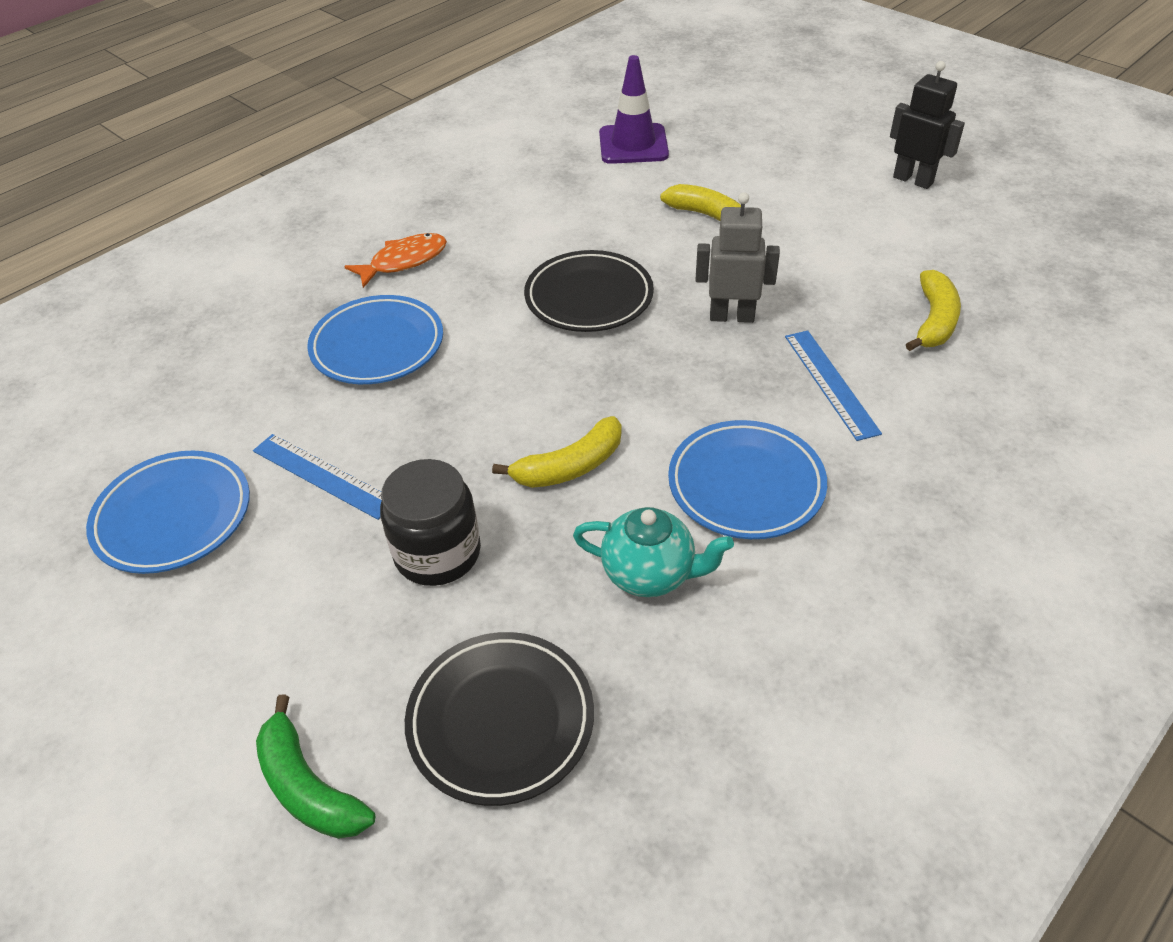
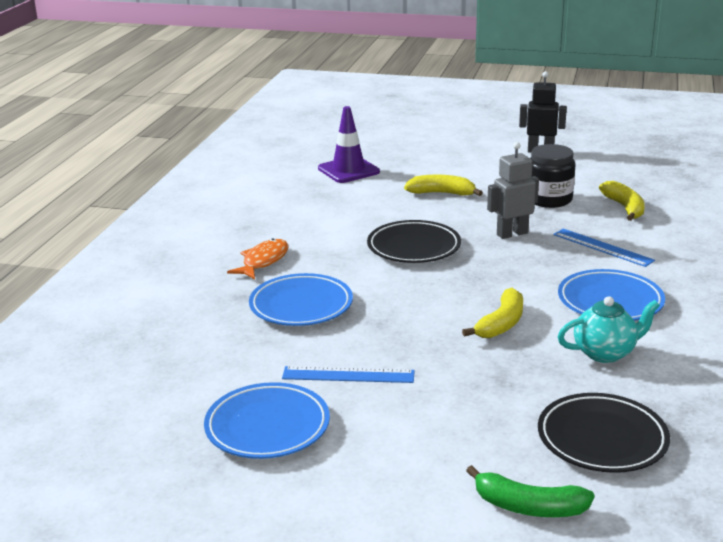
camera: 30 degrees left, 20 degrees down
black jar [380,459,481,586] -> black jar moved to [530,144,576,208]

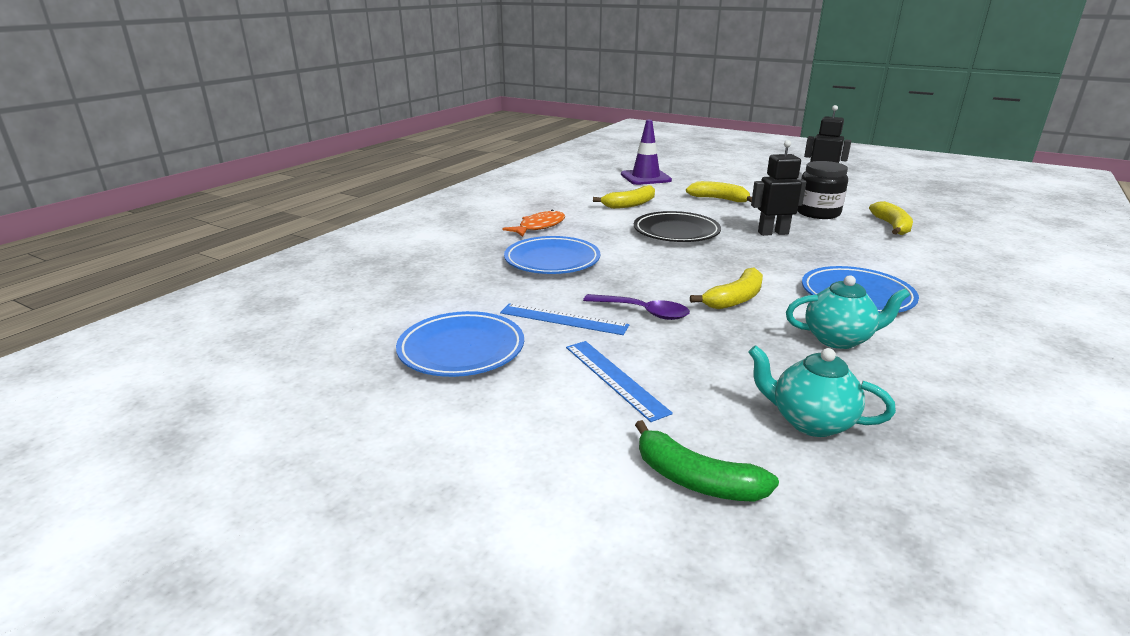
camera: 15 degrees right, 0 degrees up
grey robot [487,142,539,239] -> black robot [751,140,806,236]
black plate [538,393,670,473] -> turquoise teapot [748,345,896,437]
blue ruler [554,229,655,267] -> blue ruler moved to [566,341,673,422]
none -> purple spoon [583,294,690,320]
none -> yellow banana [593,185,655,209]

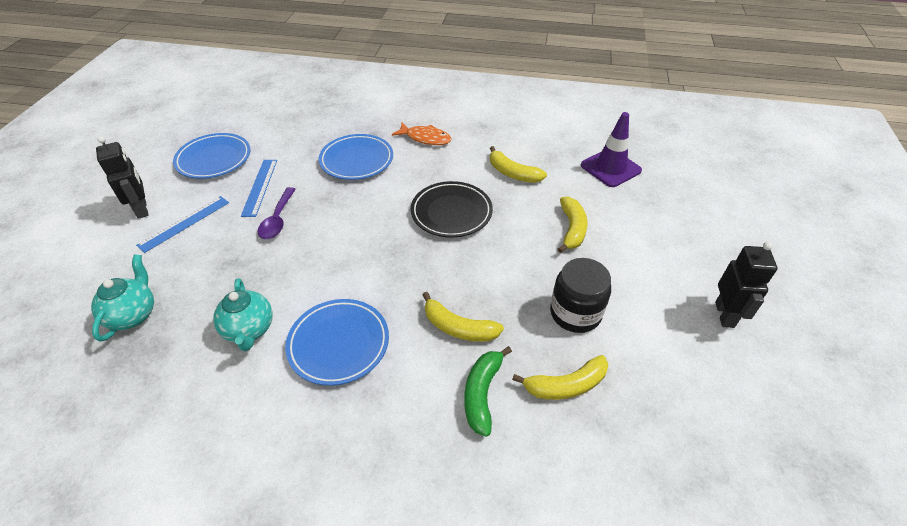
camera: 70 degrees right, 20 degrees up
green banana [635,420,779,502] -> green banana moved to [464,346,512,437]
yellow banana [690,267,763,309] -> yellow banana moved to [423,292,504,342]
black robot [751,140,806,236] -> black robot moved to [96,136,149,219]

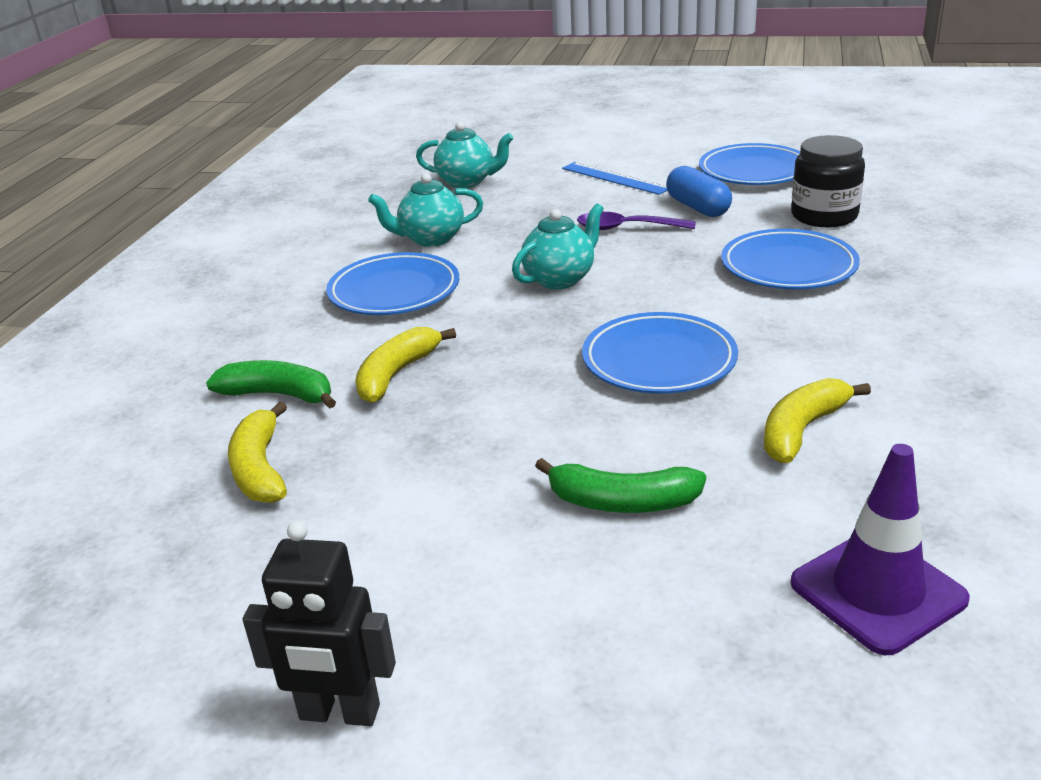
camera: 95 degrees right, 15 degrees down
black robot [96,136,149,219] -> none
blue ruler [241,160,277,217] -> blue capsule [666,166,732,217]
orange fish [392,123,451,145] -> none
black plate [411,181,493,238] -> blue plate [582,312,738,394]
black jar [550,258,611,333] -> black jar moved to [791,135,865,227]
yellow banana [558,197,588,253] -> green banana [535,458,706,513]
none -> turquoise teapot [512,204,604,289]

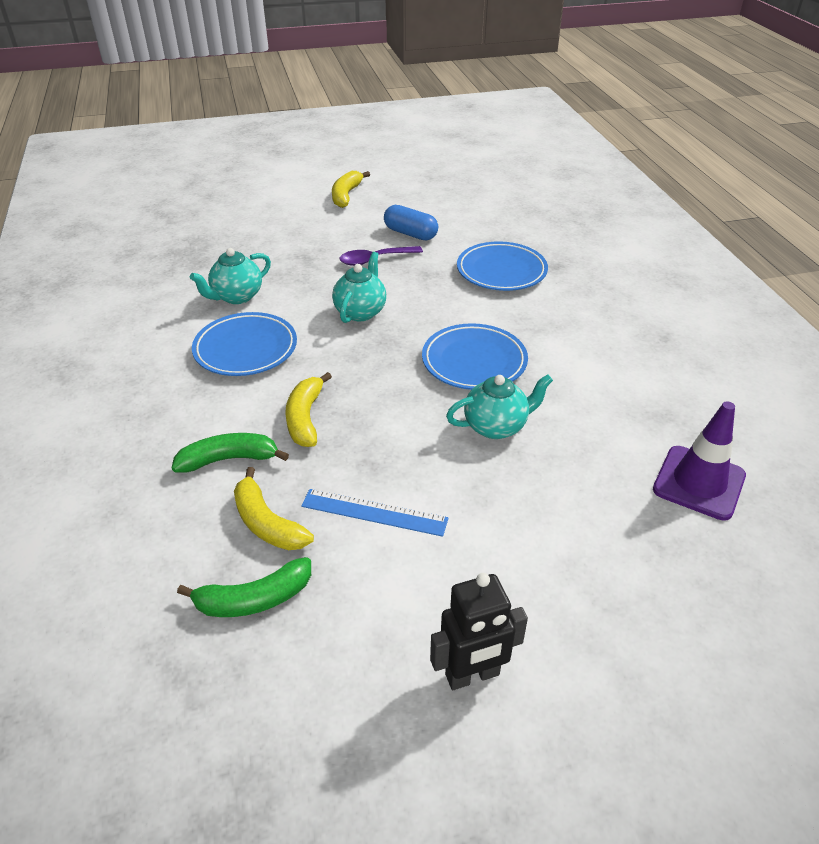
camera: 30 degrees left, 10 degrees up
turquoise teapot [416,122,514,188] -> turquoise teapot moved to [446,374,553,439]
green banana [535,458,706,513] -> green banana moved to [177,557,311,617]
blue ruler [562,162,668,195] -> blue ruler moved to [301,489,449,537]
blue plate [699,143,800,185] -> none
yellow banana [764,378,871,463] -> yellow banana moved to [332,171,370,208]
black jar [791,135,865,227] -> none

